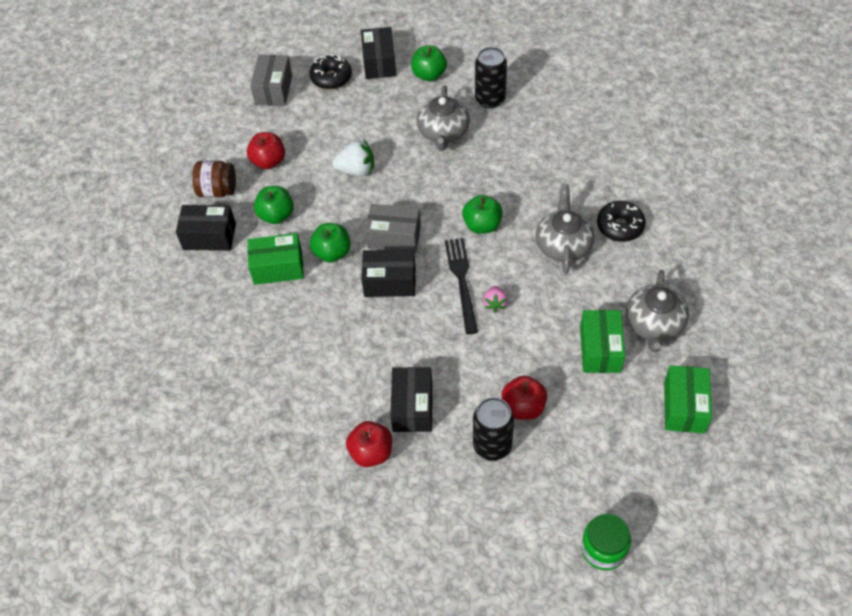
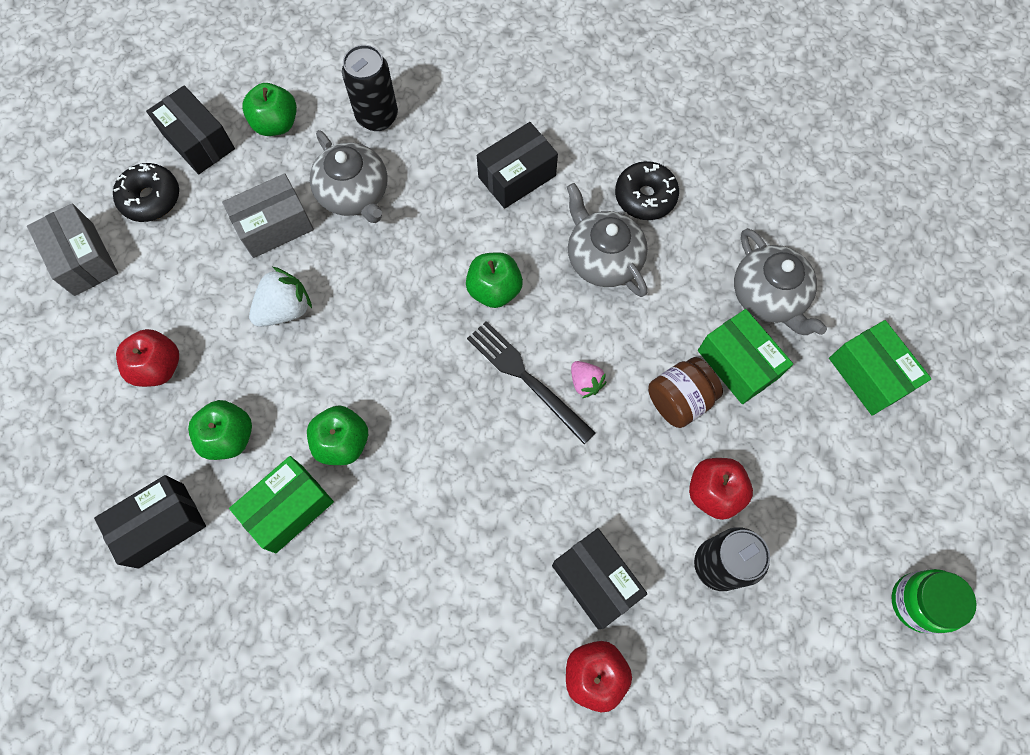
camera: 40 degrees left, 15 degrees up
brown jar [192,161,236,198] -> brown jar moved to [648,357,723,428]
black box [361,250,416,297] -> black box moved to [477,122,558,209]
grey box [365,204,421,253] -> grey box moved to [222,173,314,258]

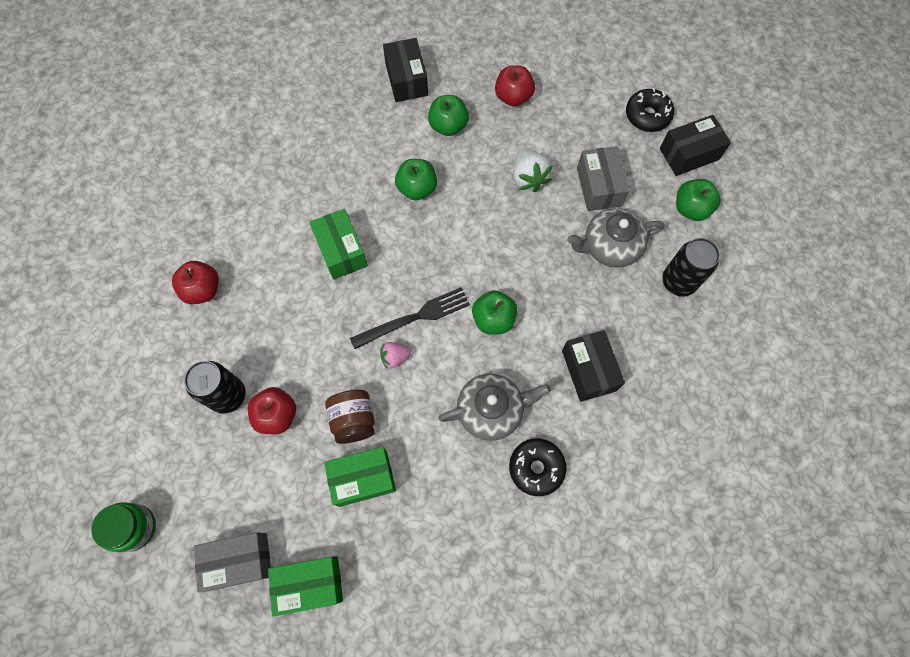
camera: 110 degrees right, 0 degrees up
grey box [27,203,118,296] -> grey box moved to [194,532,271,593]
green box [229,456,334,553] -> green box moved to [309,209,368,280]
black box [552,528,647,629] -> none
grey teapot [734,228,827,335] -> none

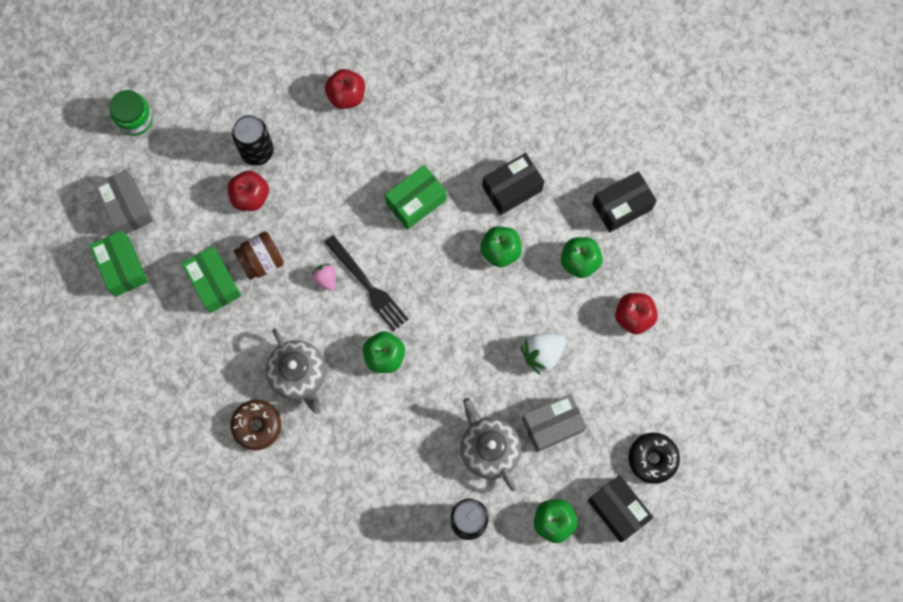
camera: 75 degrees right, 5 degrees up
black donut [509,438,567,496] -> brown donut [231,400,281,450]
black box [562,330,625,402] -> black box moved to [482,153,544,215]

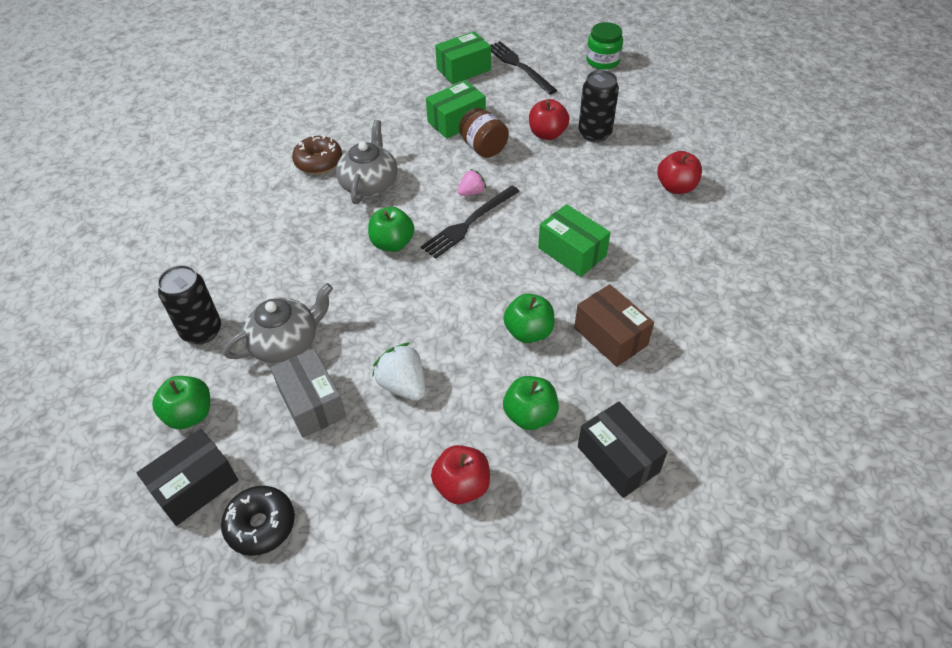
camera: 85 degrees right, 25 degrees down
grey box [94,170,153,234] -> black fork [490,41,557,95]
grey teapot [266,328,326,414] -> grey teapot turned 135 degrees clockwise [336,120,398,204]
black box [482,153,544,215] -> brown box [574,284,654,367]

